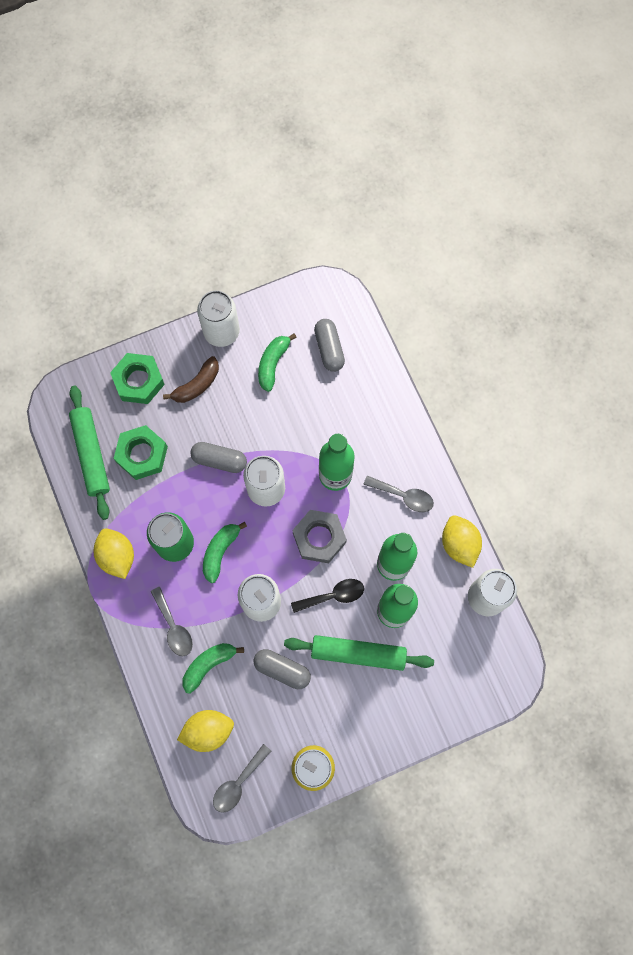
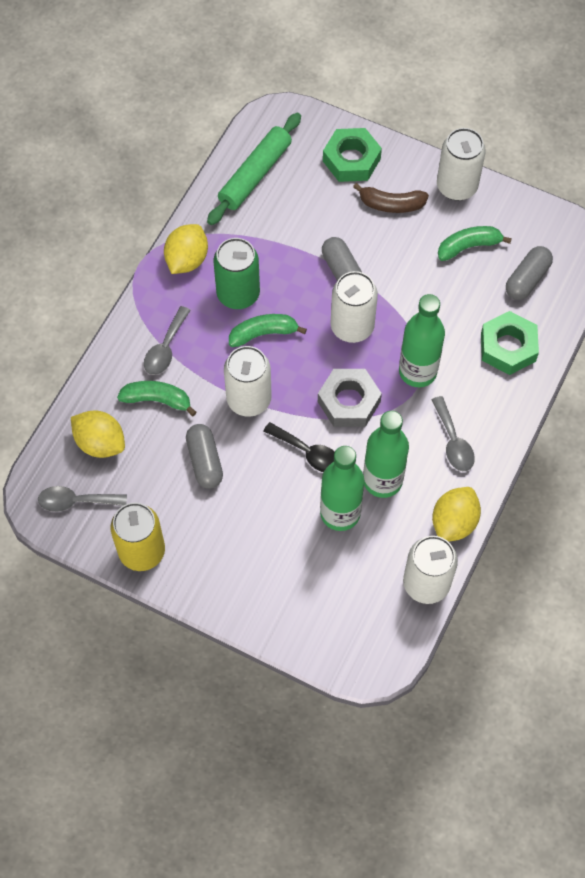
camera: 50 degrees right, 10 degrees down
green nut [114,425,168,480] -> green nut moved to [481,311,539,375]
green rolling pin [284,635,434,671] -> none

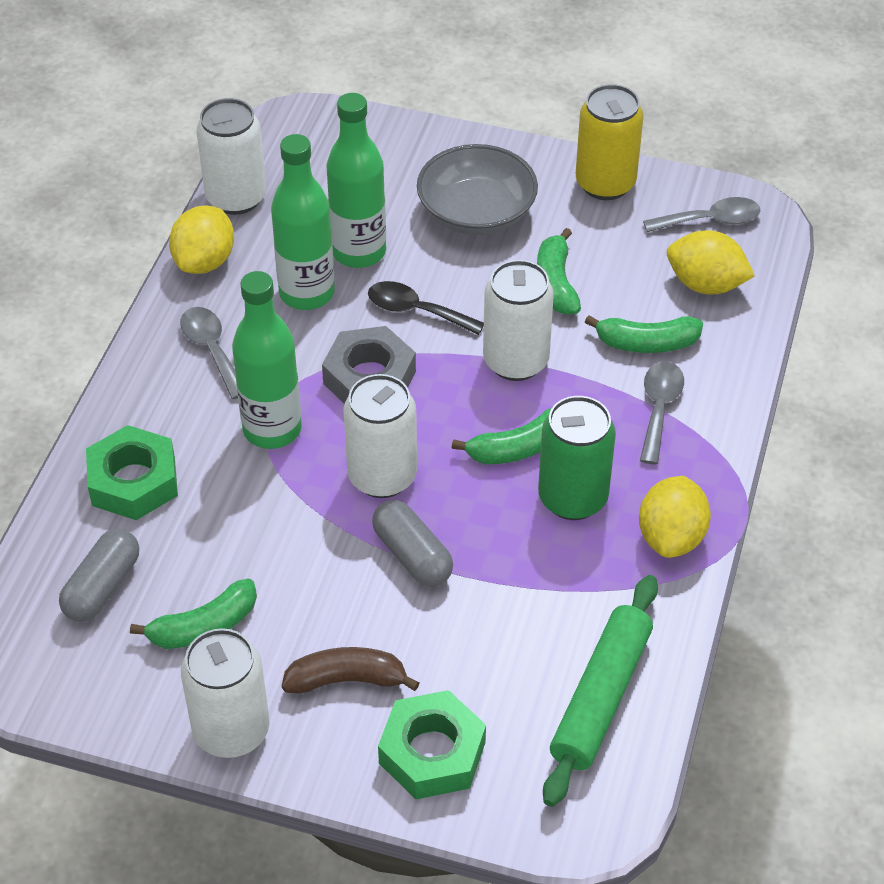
camera: 170 degrees right, 15 degrees down
grey capsule [186,424,223,489] -> green banana [537,228,581,315]
none -> grey bowl [417,144,538,235]

